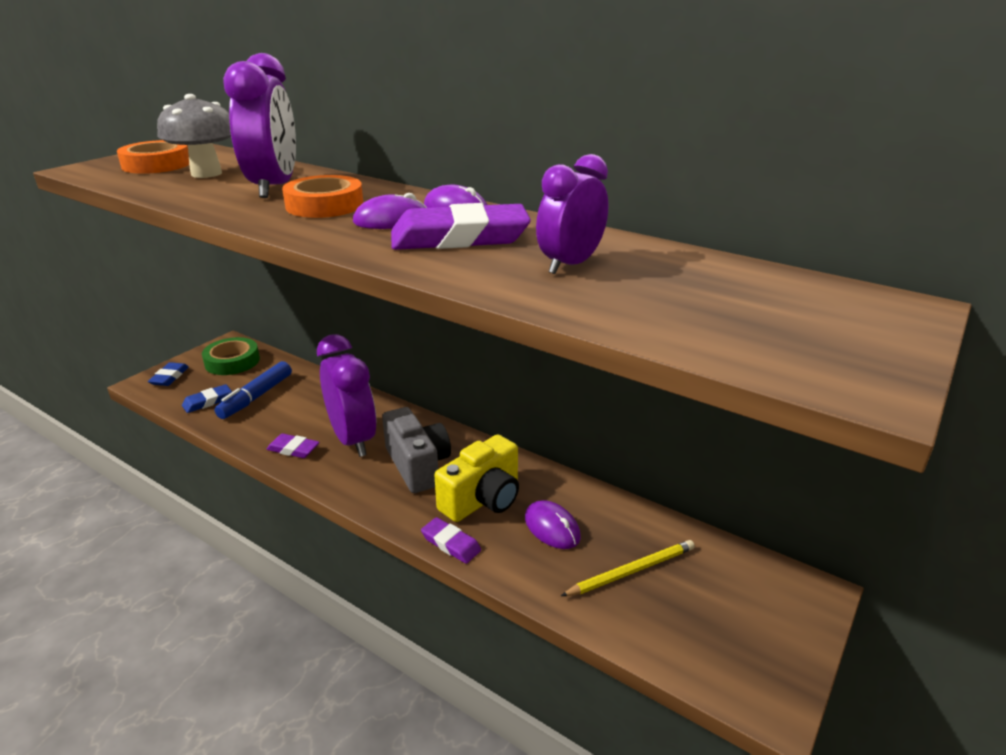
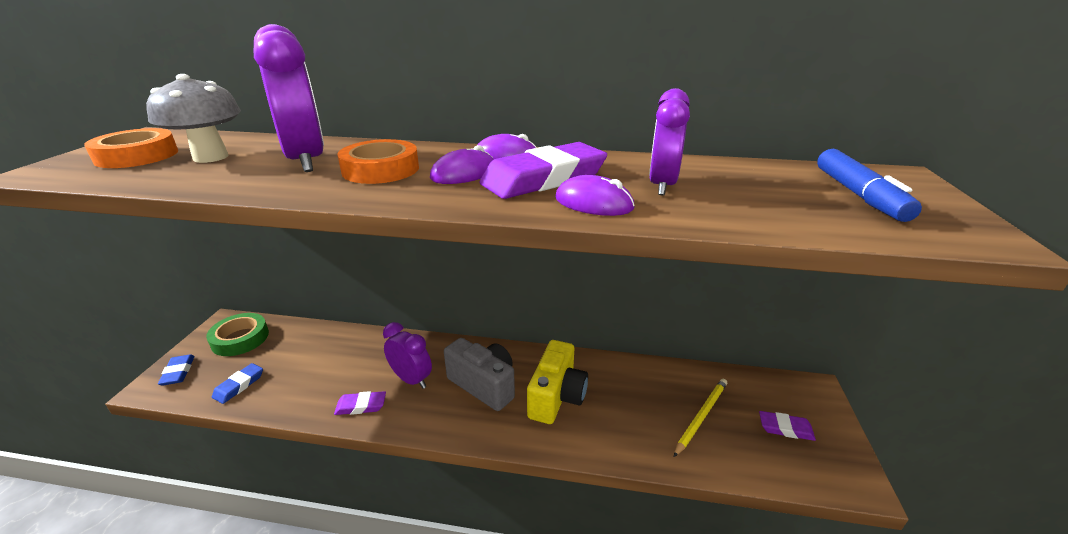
camera: 25 degrees left, 0 degrees up
blue marker [214,361,292,419] -> blue marker moved to [817,149,922,222]
purple clock [317,334,377,457] -> purple clock [383,322,432,389], size x0.65
purple eraser [421,517,481,564] -> purple eraser moved to [759,411,816,441]
purple mouse [525,500,581,549] -> purple mouse moved to [555,175,635,216]

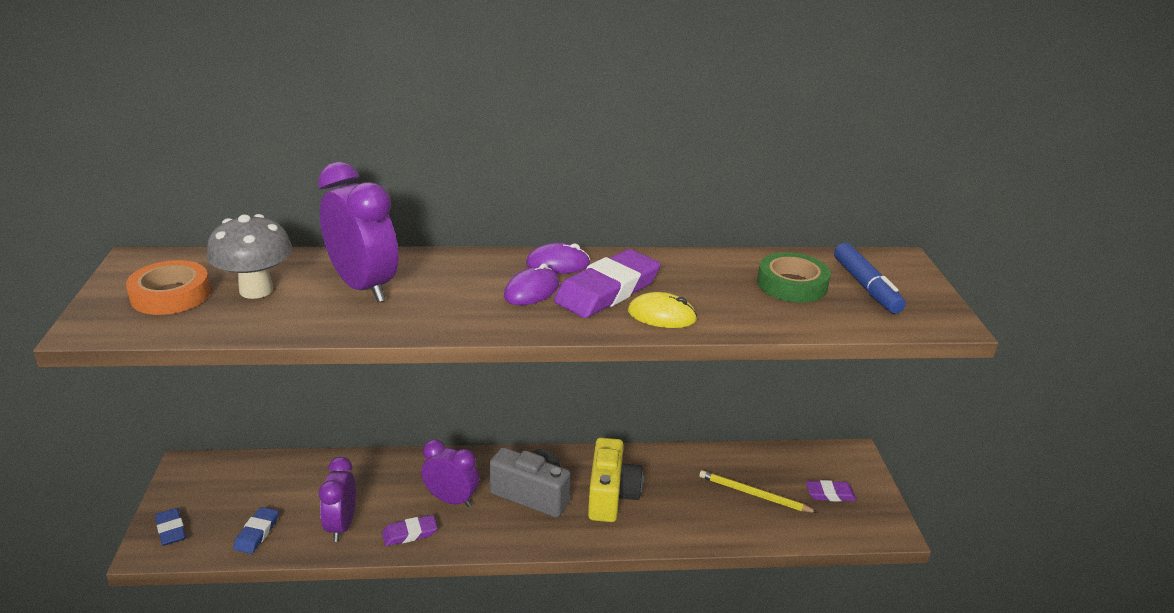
camera: 15 degrees left, 0 degrees up
green tape [206,313,269,356] -> green tape moved to [757,252,831,303]
orange tape [337,139,419,184] -> none
purple mouse [555,175,635,216] -> yellow mouse [628,292,697,328]
purple clock [649,88,690,195] -> purple clock moved to [319,457,356,542]
yellow pencil [674,379,727,457] -> yellow pencil turned 90 degrees counterclockwise [699,470,818,513]

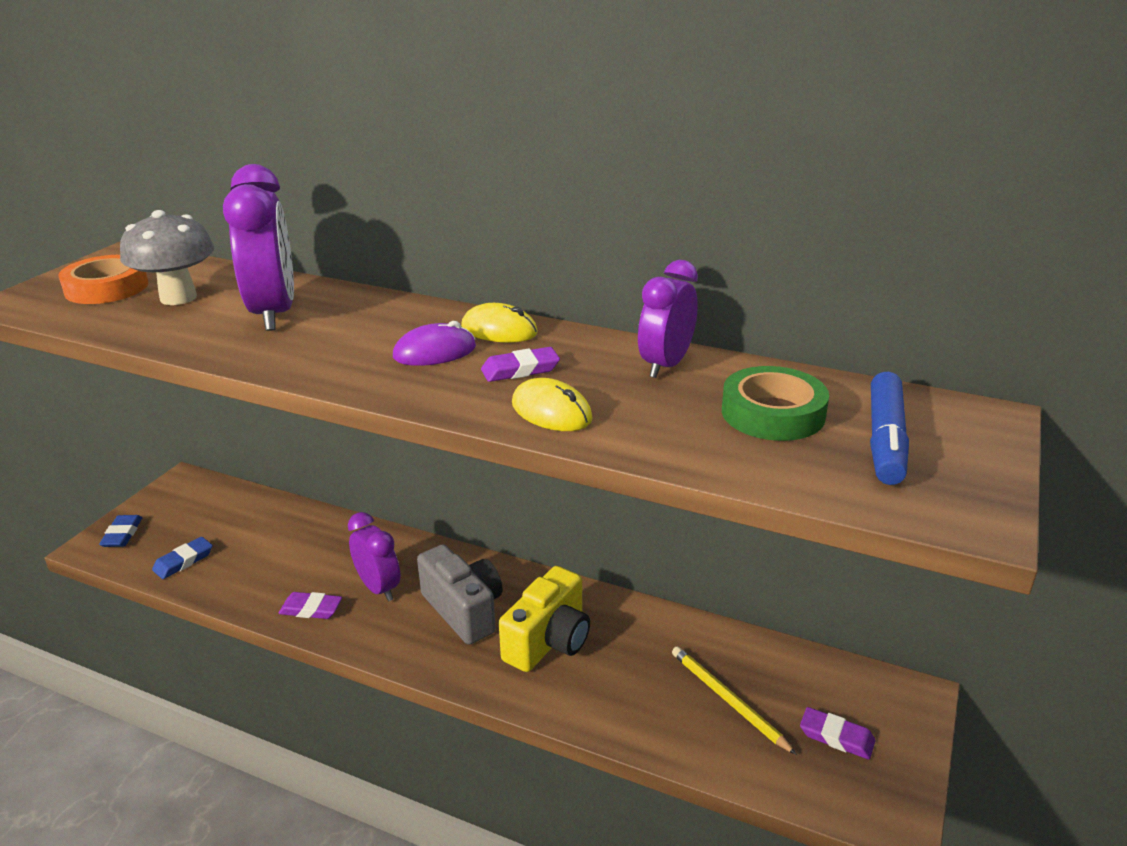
camera: 30 degrees right, 0 degrees up
purple clock [319,457,356,542] -> purple clock moved to [638,260,698,378]
purple mouse [526,243,590,274] -> yellow mouse [461,303,538,343]
purple eraser [554,249,661,318] -> purple eraser [481,347,560,382], size x0.51

